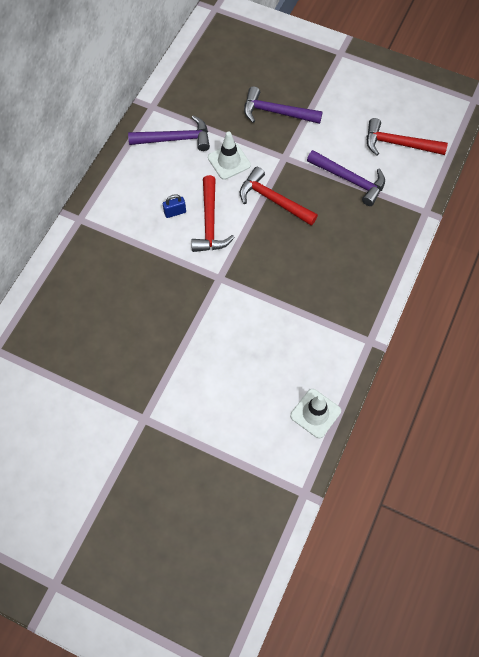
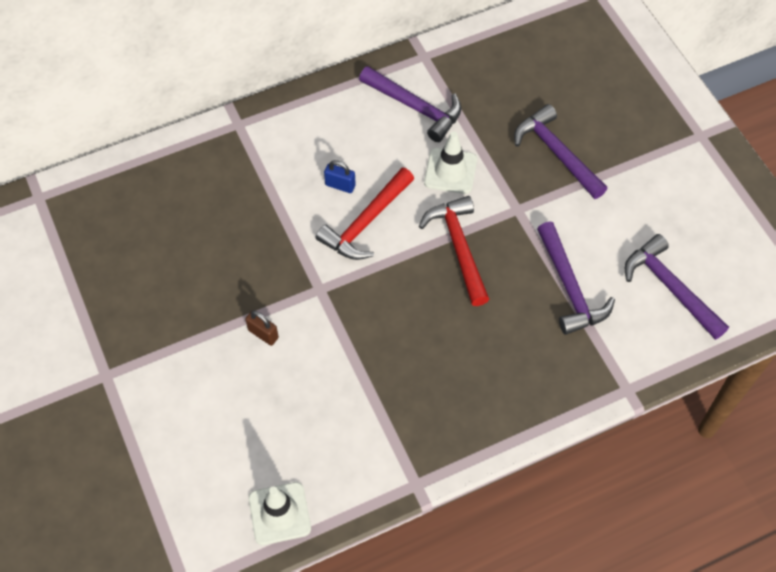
camera: 40 degrees right, 5 degrees down
red hammer [367,118,448,155] -> purple hammer [625,234,729,340]
none -> brown padlock [245,310,279,346]

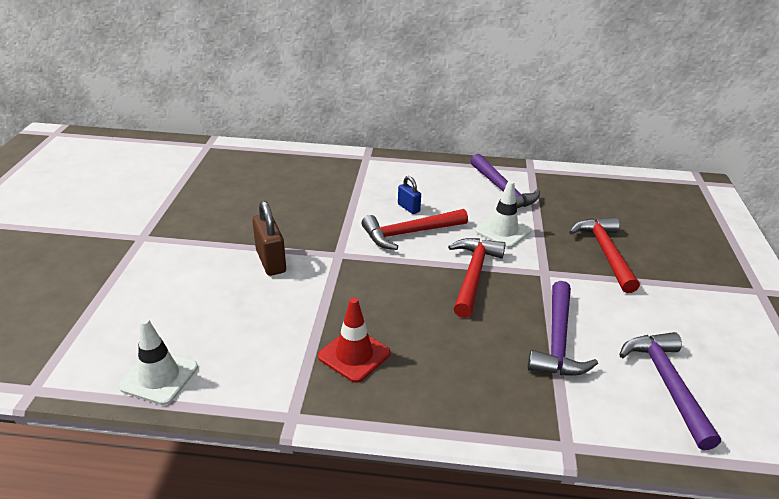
camera: 30 degrees right, 25 degrees down
brown padlock [245,310,279,346] -> brown padlock [252,201,286,276], size x1.70
purple hammer [514,104,608,199] -> red hammer [569,217,640,293]
none -> red traffic cone [318,297,390,383]

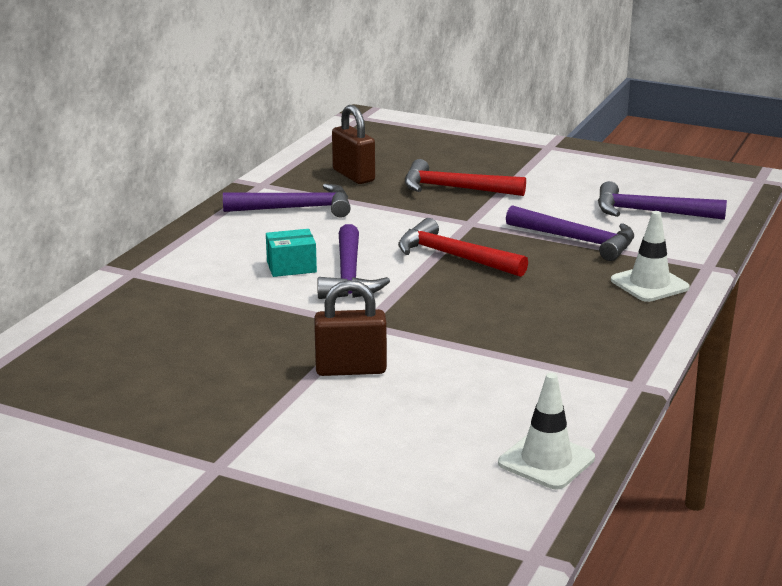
camera: 70 degrees left, 10 degrees down
red traffic cone [318,297,390,383] -> none
red hammer [361,209,468,250] -> purple hammer [317,224,390,299]
blue padlock [398,176,421,214] -> turquoise box [266,229,317,277]
white traffic cone [475,180,532,248] -> white traffic cone moved to [611,211,690,302]
none -> brown padlock [332,105,375,184]

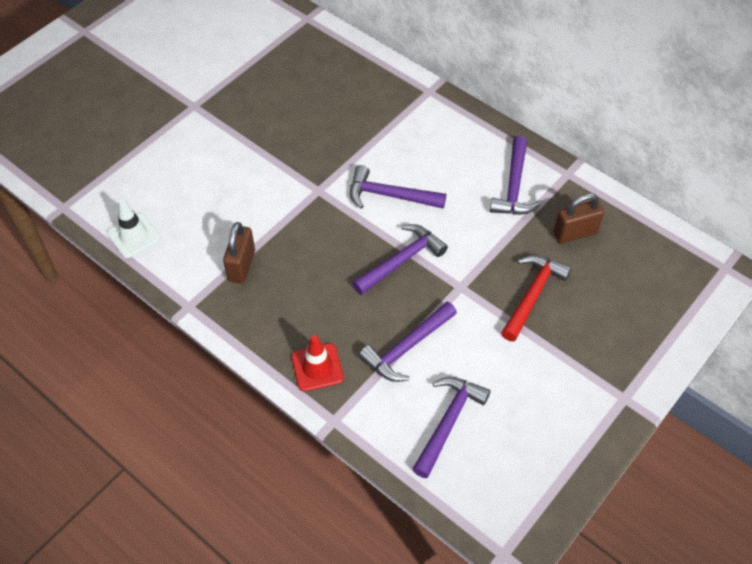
camera: 105 degrees right, 30 degrees up
turquoise box [266,229,317,277] -> none
brown padlock [314,280,387,376] -> brown padlock moved to [223,222,255,284]
red hammer [398,218,528,277] -> purple hammer [352,224,448,295]
white traffic cone [611,211,690,302] -> red traffic cone [291,335,344,392]

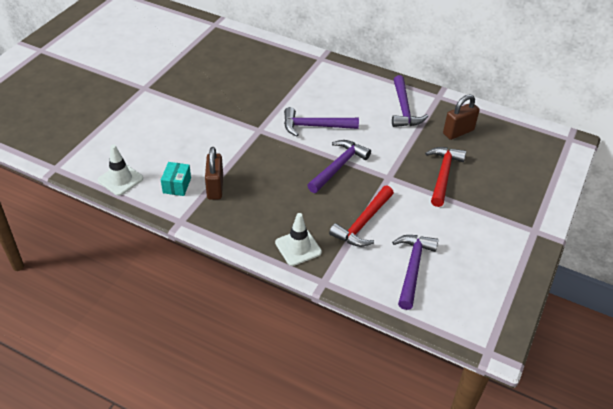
camera: 15 degrees left, 10 degrees down
red traffic cone [291,335,344,392] -> white traffic cone [275,213,322,266]
purple hammer [359,302,457,382] -> red hammer [329,186,394,247]
none -> turquoise box [161,162,191,196]

